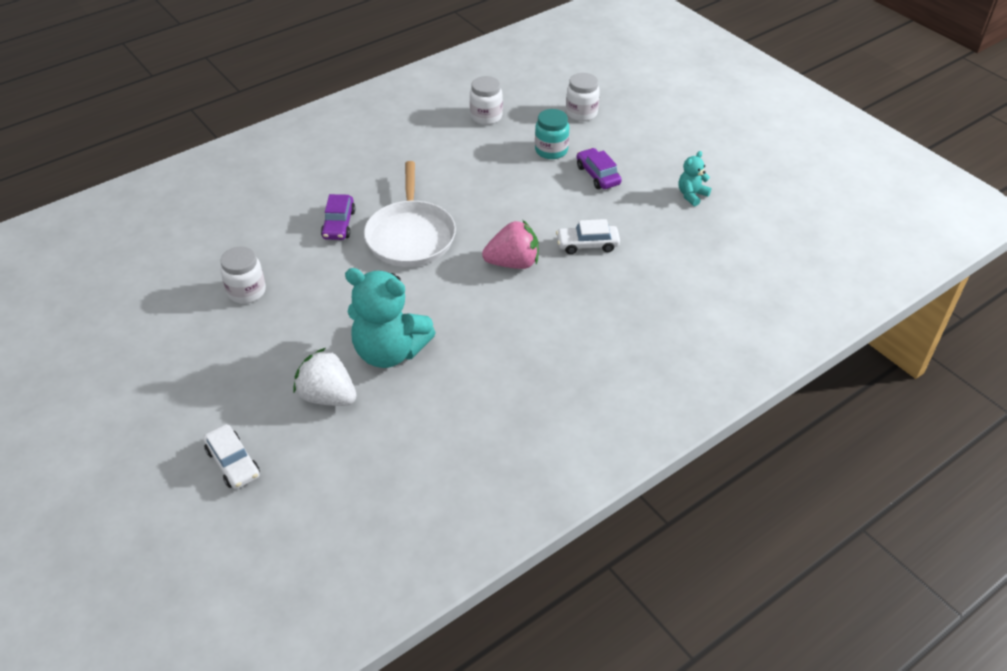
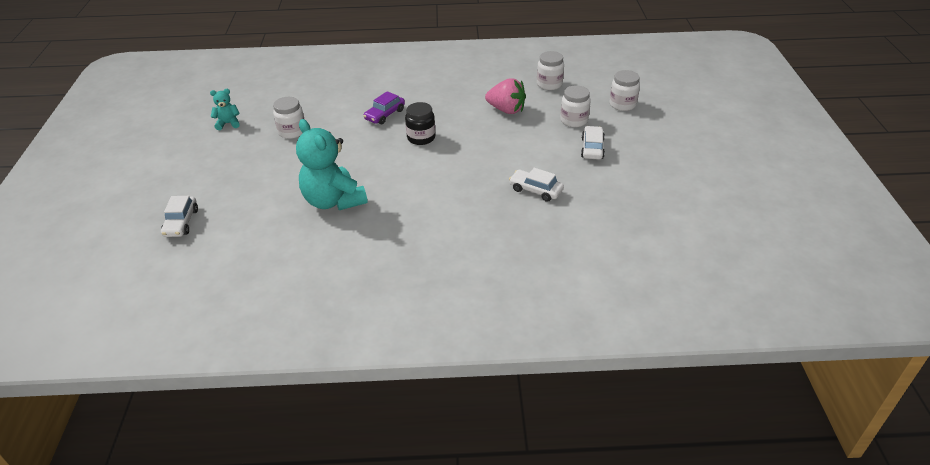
camera: 35 degrees right, 5 degrees down
white strawberry [293,348,357,406] -> none
white pan [364,161,456,267] -> black jar [405,102,435,145]
pink strawberry [482,220,539,269] -> pink strawberry moved to [485,78,526,114]
turquoise jar [535,109,569,159] -> white jar [560,85,591,127]
purple car [576,148,622,189] -> white car [581,126,605,160]
turquoise teddy bear [678,151,711,206] -> turquoise teddy bear moved to [210,89,240,130]

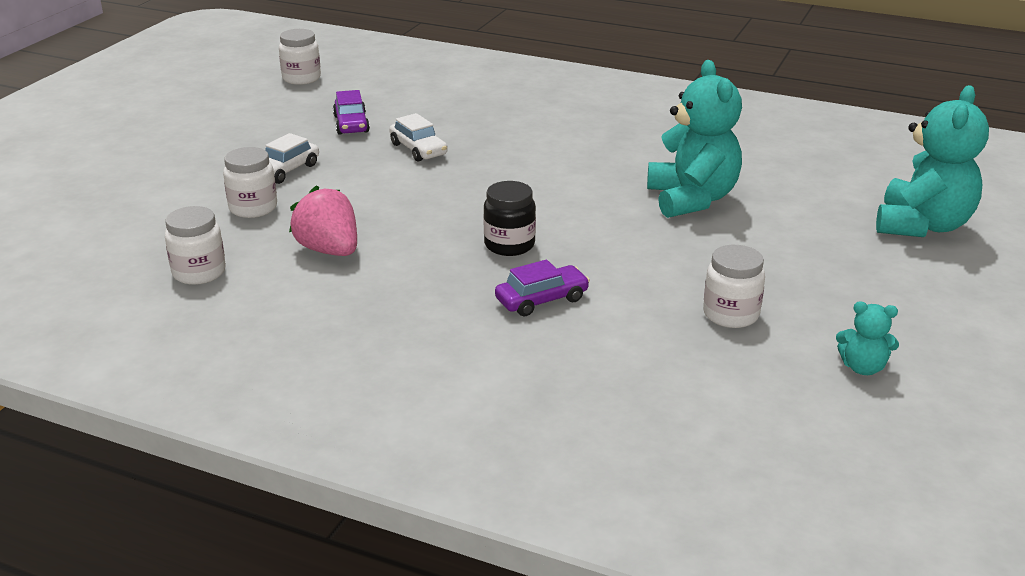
camera: 155 degrees left, 10 degrees down
white car [161,196,198,237] -> turquoise teddy bear [876,85,989,237]
white jar [610,70,640,111] -> white jar moved to [279,29,321,85]
none -> purple car [333,90,370,135]

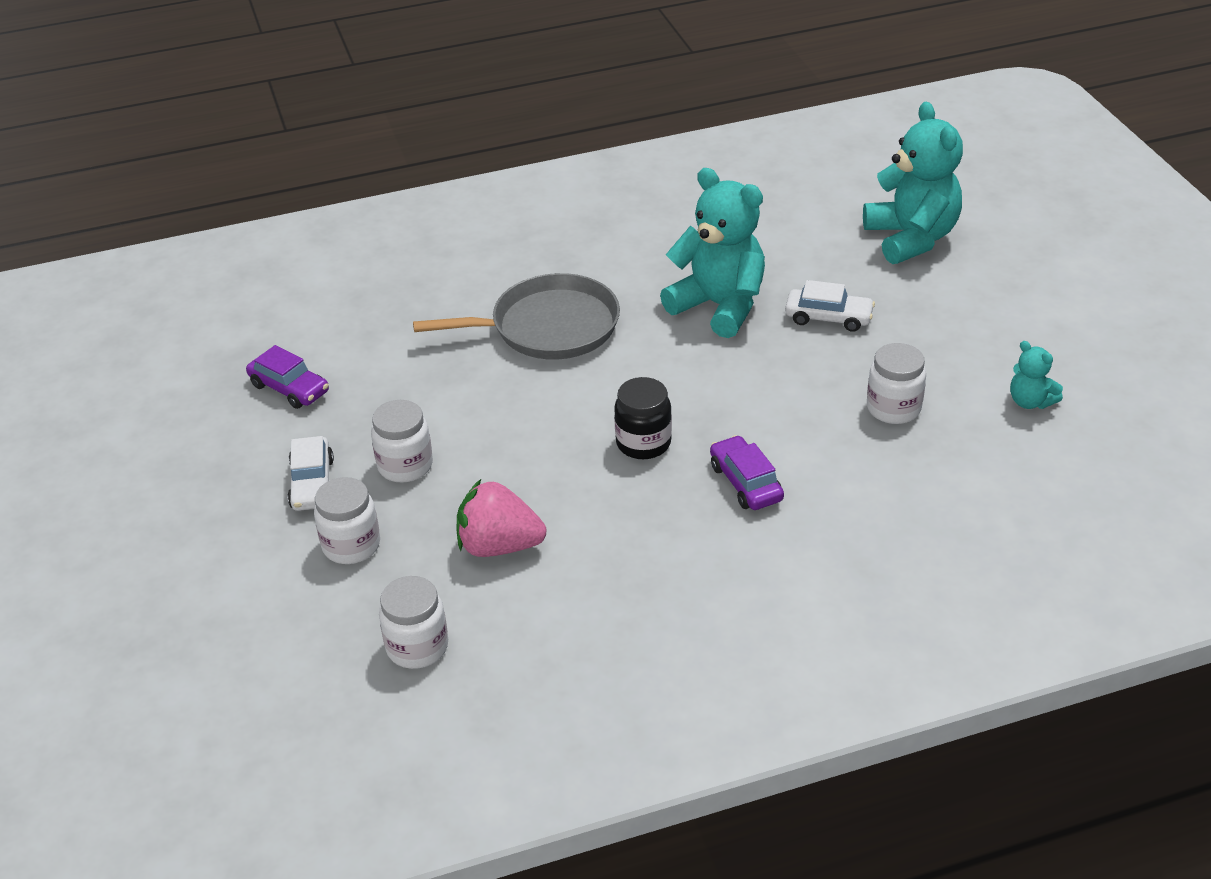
camera: 40 degrees left, 10 degrees up
white jar [279,29,321,85] -> white jar moved to [371,400,433,483]
white car [389,113,448,162] -> white car moved to [785,280,875,332]
purple car [495,260,590,316] -> purple car turned 45 degrees counterclockwise [710,435,784,510]
turquoise teddy bear [836,301,899,375] -> turquoise teddy bear turned 75 degrees clockwise [1010,341,1063,409]
none -> grey pan [413,273,620,360]

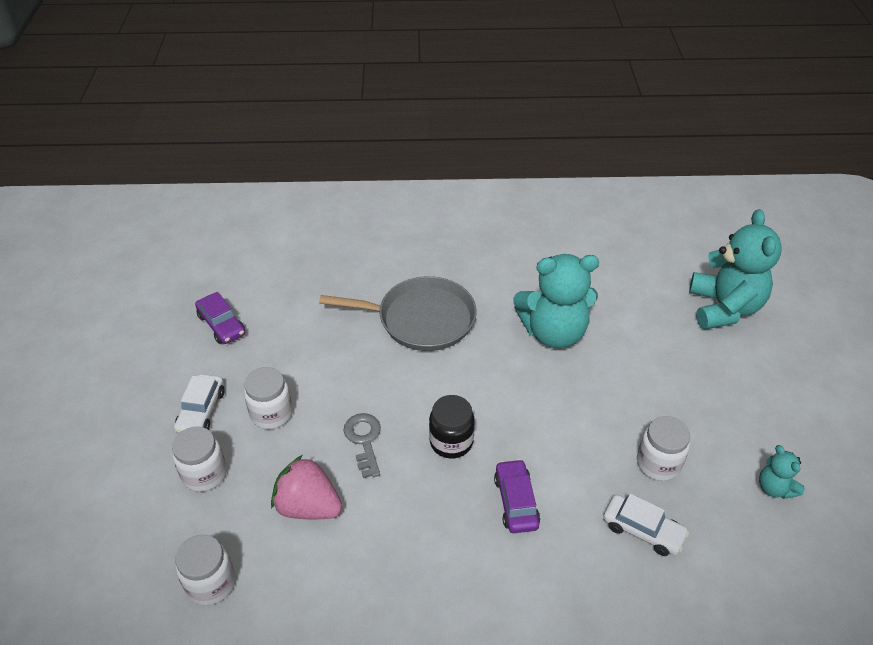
camera: 15 degrees right, 5 degrees up
turquoise teddy bear [660,168,765,338] -> turquoise teddy bear turned 120 degrees clockwise [513,254,599,348]
white car [785,280,875,332] -> white car moved to [603,494,689,556]
none -> grey key [343,413,381,478]

